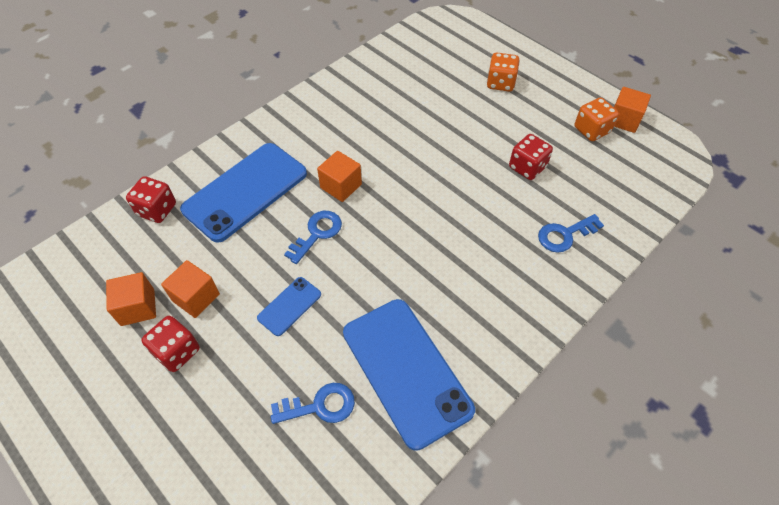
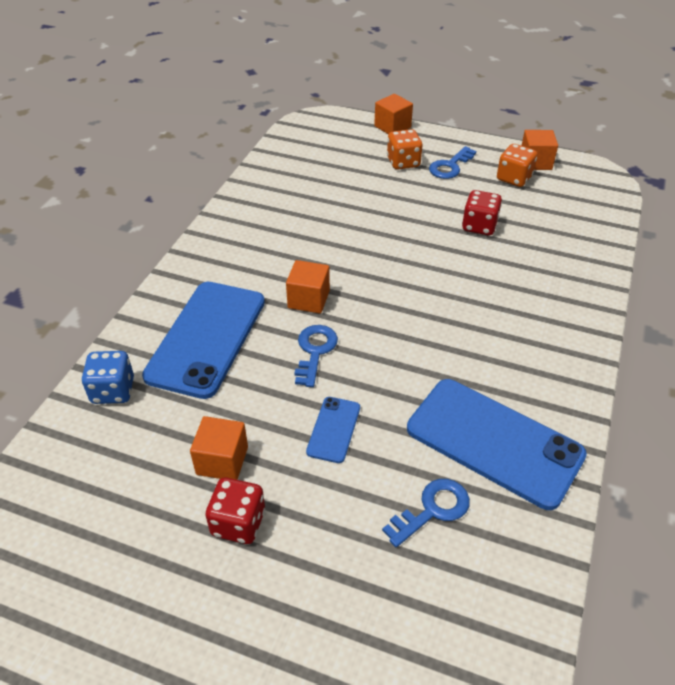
camera: 25 degrees left, 10 degrees down
orange cube [106,272,156,326] -> orange cube moved to [374,94,413,134]
red dice [126,176,176,223] -> blue dice [82,351,134,404]
blue key [538,214,604,253] -> blue key moved to [429,146,476,179]

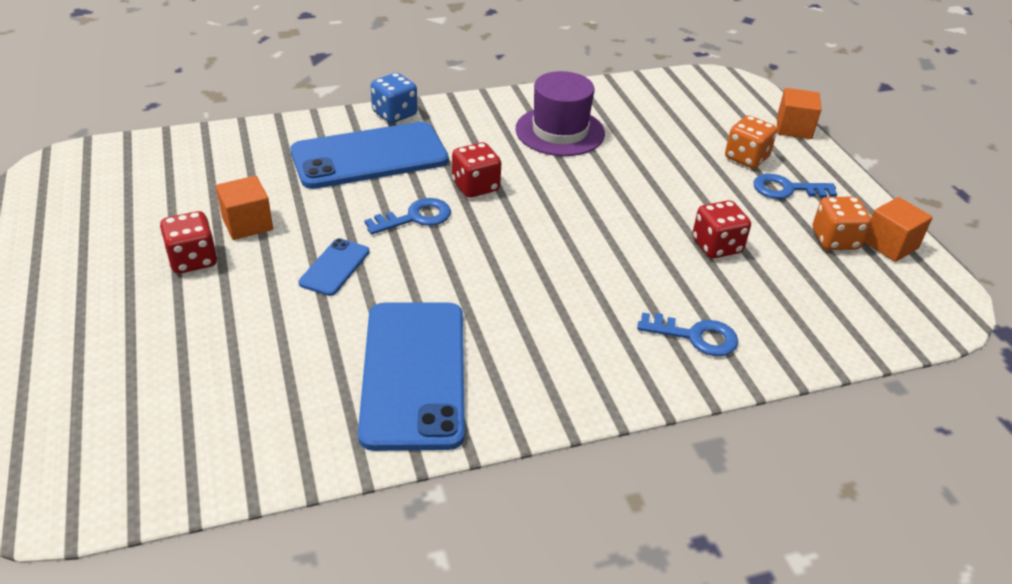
camera: 50 degrees right, 5 degrees down
blue dice [82,351,134,404] -> blue dice moved to [371,73,417,123]
orange cube [286,260,330,314] -> red dice [452,142,501,198]
blue phone [306,397,360,463] -> blue phone turned 45 degrees counterclockwise [298,238,370,296]
blue key [382,479,470,548] -> blue key moved to [637,312,738,356]
none -> purple hat [515,71,605,156]

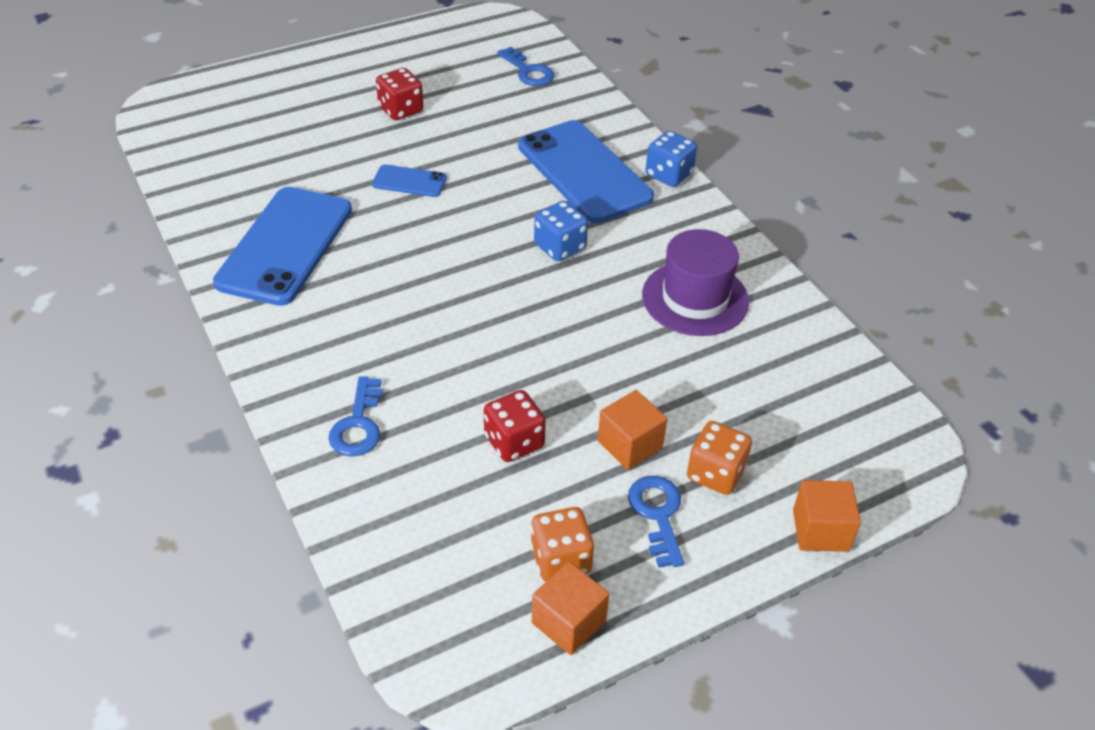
camera: 80 degrees right, 5 degrees up
orange cube [216,176,273,240] -> orange cube moved to [598,390,667,470]
blue phone [358,303,465,451] -> blue phone turned 60 degrees counterclockwise [213,187,352,306]
blue key [365,198,451,235] -> blue key moved to [497,47,555,86]
red dice [452,142,501,198] -> blue dice [534,201,588,261]

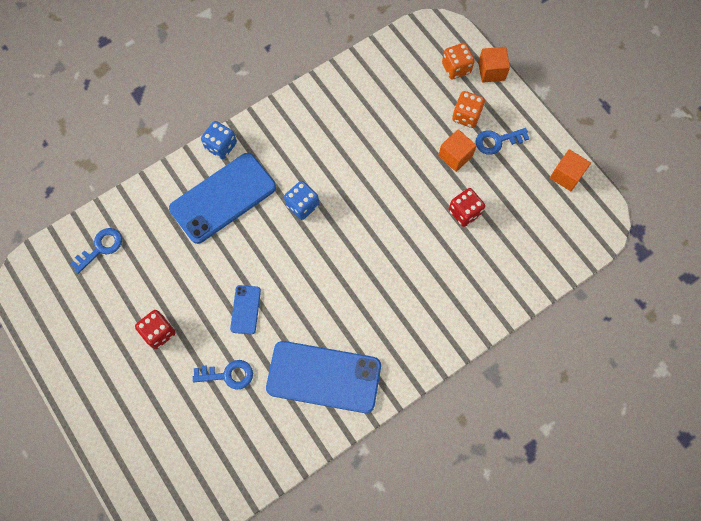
camera: 95 degrees left, 25 degrees up
blue key [328,376,383,457] -> blue key moved to [192,360,253,390]
orange dice [530,507,594,581] -> orange dice moved to [442,43,475,79]
purple hat [642,229,749,336] -> none

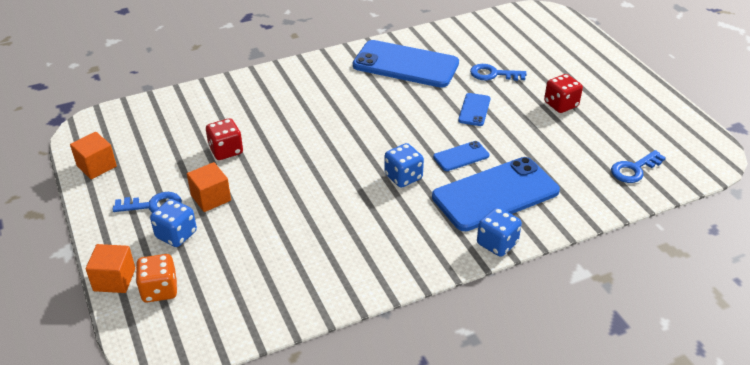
camera: 170 degrees left, 30 degrees down
orange dice [452,91,485,128] -> blue dice [150,199,197,247]
none -> blue phone [433,141,490,171]

